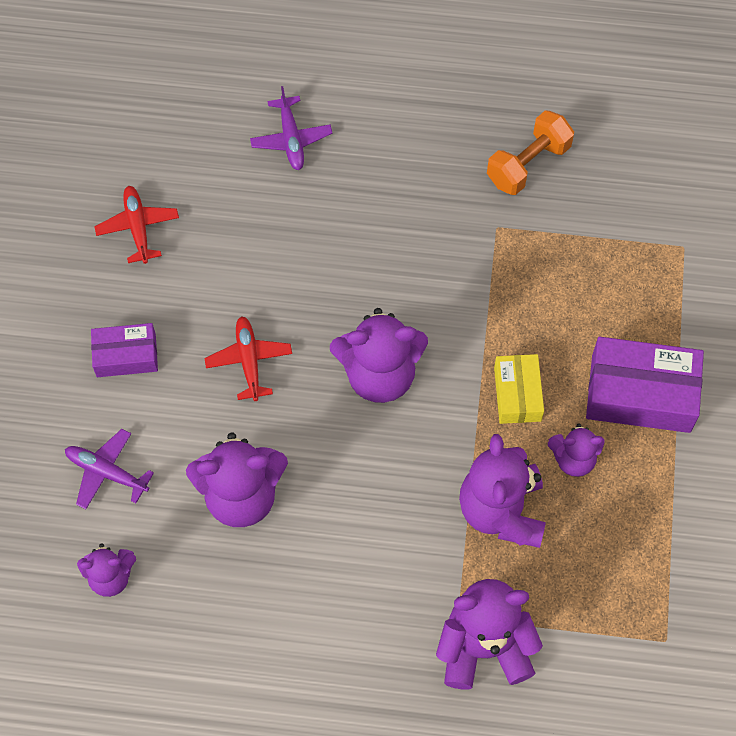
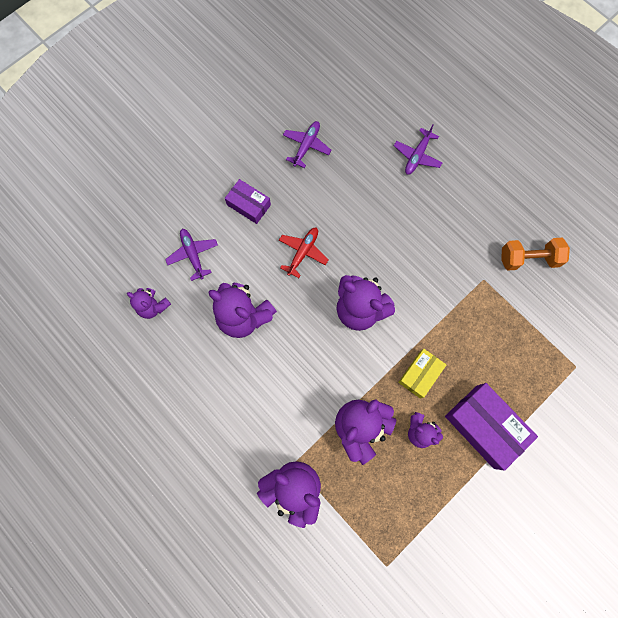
camera: 40 degrees right, 10 degrees up
red plane [94,186,179,264] -> purple plane [283,121,331,168]

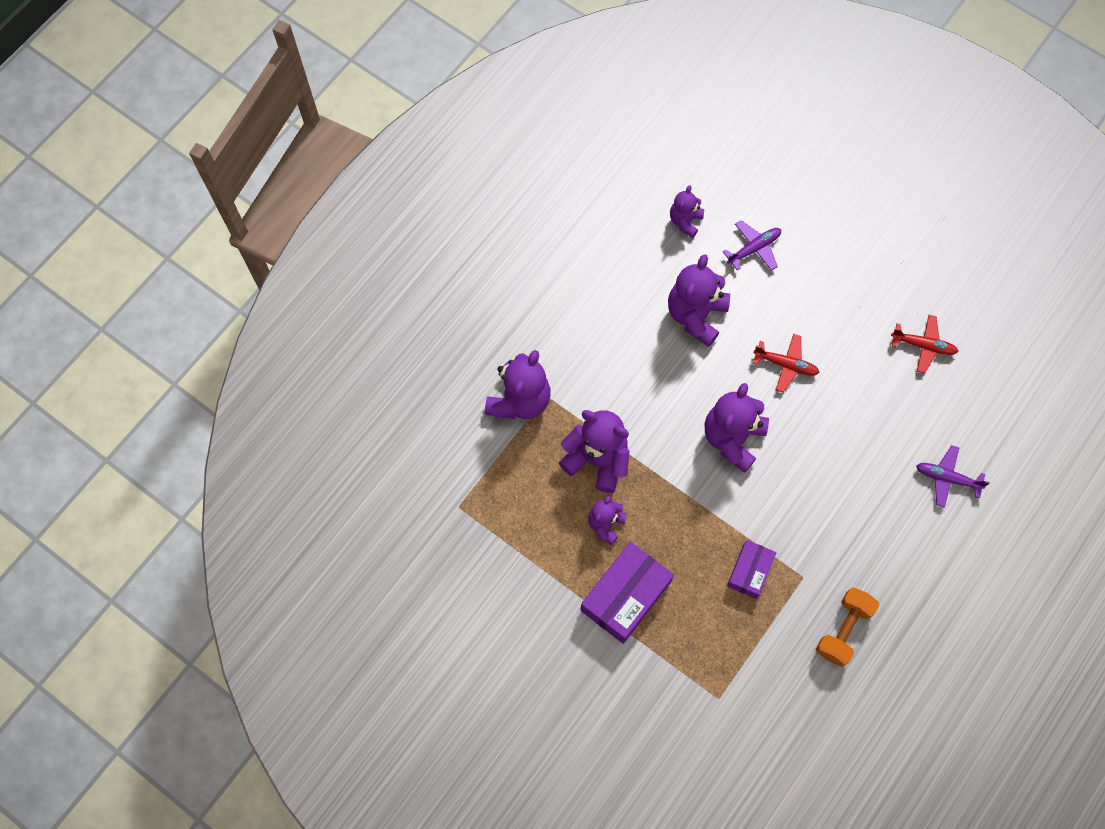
camera: 80 degrees right, 5 degrees down
purple box [225,179,271,224] -> purple box moved to [727,540,776,599]
purple plane [283,121,331,168] -> red plane [891,315,959,374]
yellow box [398,349,446,399] -> none
orange dumbbell [501,238,570,271] -> orange dumbbell turned 45 degrees clockwise [816,587,879,667]

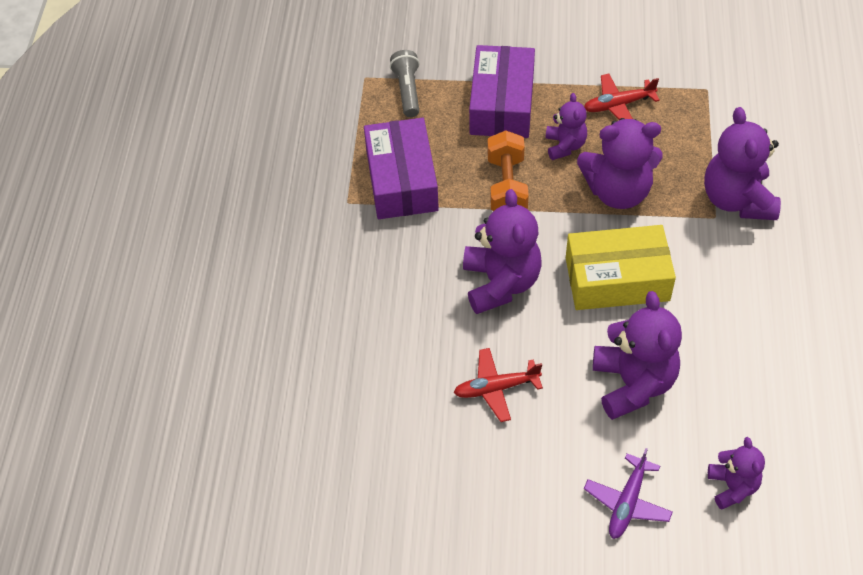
camera: 150 degrees right, 15 degrees down
purple box [727,540,776,599] -> purple box [364,118,439,219], size x1.69
orange dumbbell [816,587,879,667] -> orange dumbbell moved to [487,130,529,211]
red plane [891,315,959,374] -> red plane moved to [584,74,660,119]
purple plane [916,445,990,508] -> none
none -> grey flashlight [390,50,420,117]
none -> yellow box [566,225,676,310]

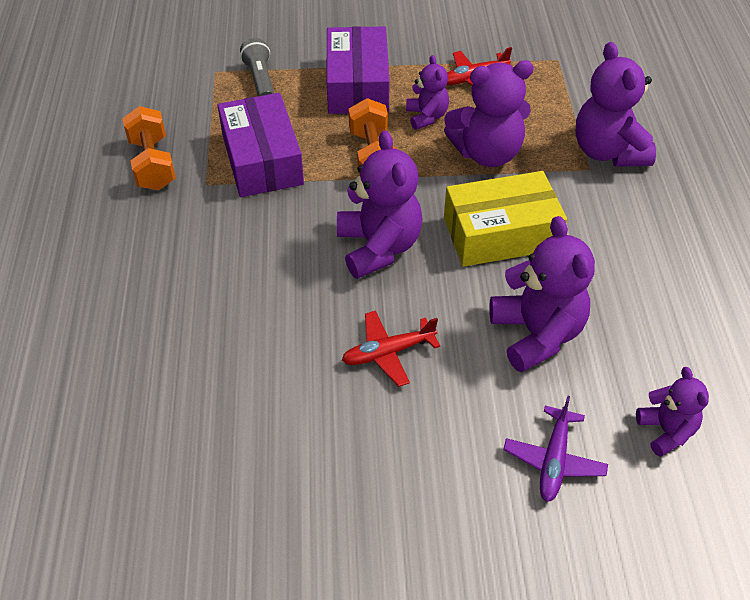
camera: 10 degrees left, 5 degrees down
none -> orange dumbbell [122,106,176,190]

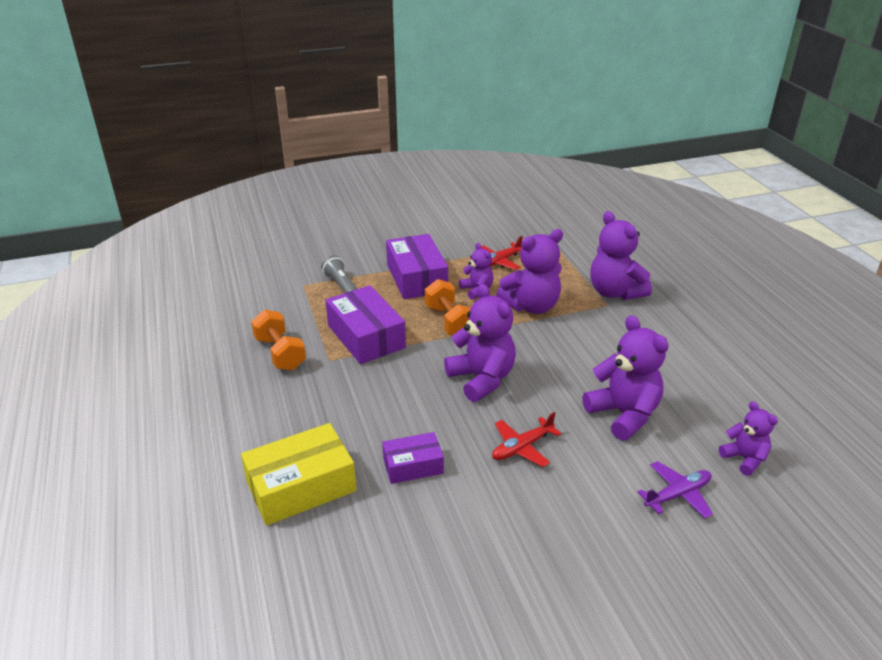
camera: 15 degrees left, 15 degrees down
yellow box [444,171,567,267] -> yellow box moved to [241,423,356,525]
purple plane [503,396,608,502] -> purple plane turned 120 degrees counterclockwise [637,461,713,519]
none -> purple box [382,432,444,484]

